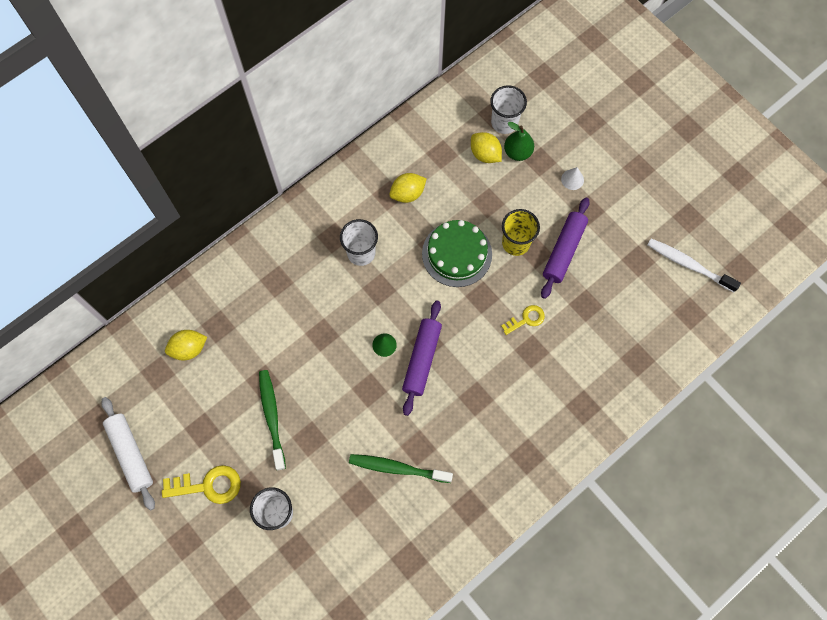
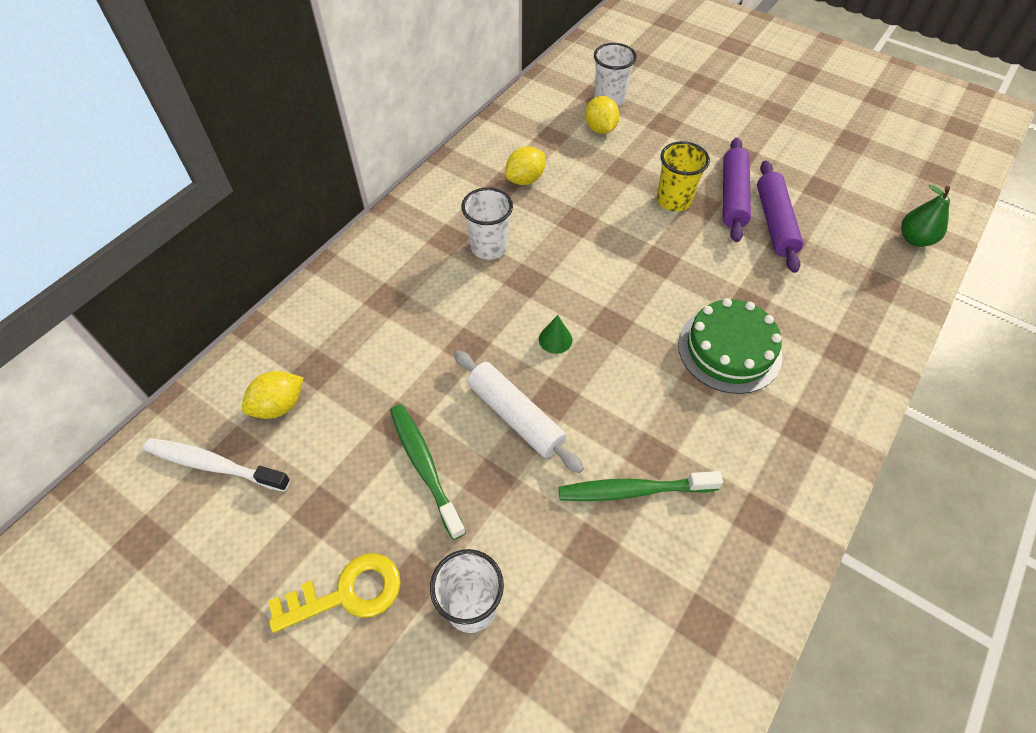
camera: 15 degrees left, 15 degrees down
white rolling pin [101,397,155,510] -> white rolling pin moved to [454,350,584,473]
purple rolling pin [402,300,442,416] -> purple rolling pin moved to [757,160,803,273]
green cake [422,220,492,287] -> green cake moved to [678,298,782,394]
yellow lemon [471,132,502,163] -> yellow lemon turned 45 degrees clockwise [585,96,619,134]
yellow key [501,305,545,335] -> none
green pear [504,122,534,161] -> green pear moved to [901,185,950,247]
white cone [561,167,584,190] -> none
white toothbrush [647,238,741,292] -> white toothbrush moved to [143,438,291,492]

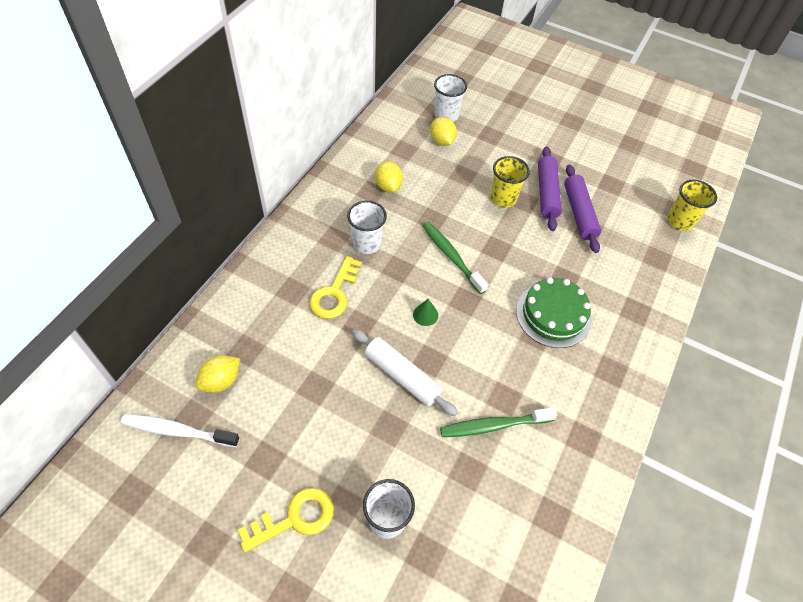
camera: 10 degrees left, 0 degrees up
green toothbrush [390,404,466,540] -> green toothbrush moved to [422,222,488,294]
yellow lemon [505,146,545,185] -> yellow lemon turned 60 degrees counterclockwise [375,161,403,192]
green pear [901,185,950,247] -> yellow cup [667,180,717,231]
none -> yellow key [309,256,362,319]

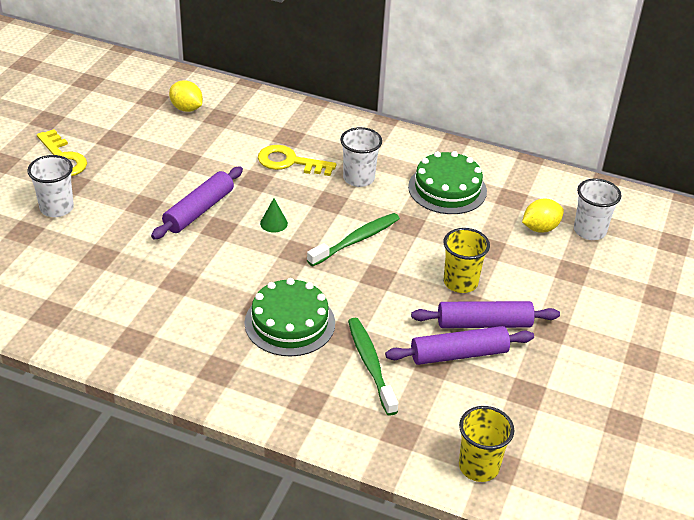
camera: 85 degrees right, 15 degrees down
white toothbrush [121,414,240,447] -> none
white rolling pin [352,329,458,416] -> purple rolling pin [151,167,243,239]
yellow lemon [375,161,403,192] -> green cake [408,151,487,214]
green toothbrush [440,407,557,437] -> green toothbrush moved to [348,318,398,416]

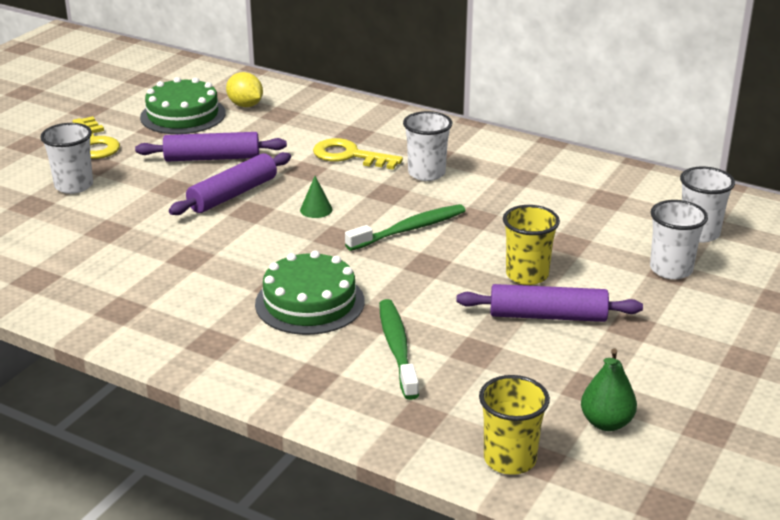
camera: 10 degrees right, 10 degrees down
purple rolling pin [385,326,534,365] -> purple rolling pin moved to [135,132,287,162]
green cake [408,151,487,214] -> green cake moved to [140,77,226,134]
yellow lemon [522,198,564,233] -> none
none -> green pear [581,349,637,431]
none -> white cup [650,200,708,279]

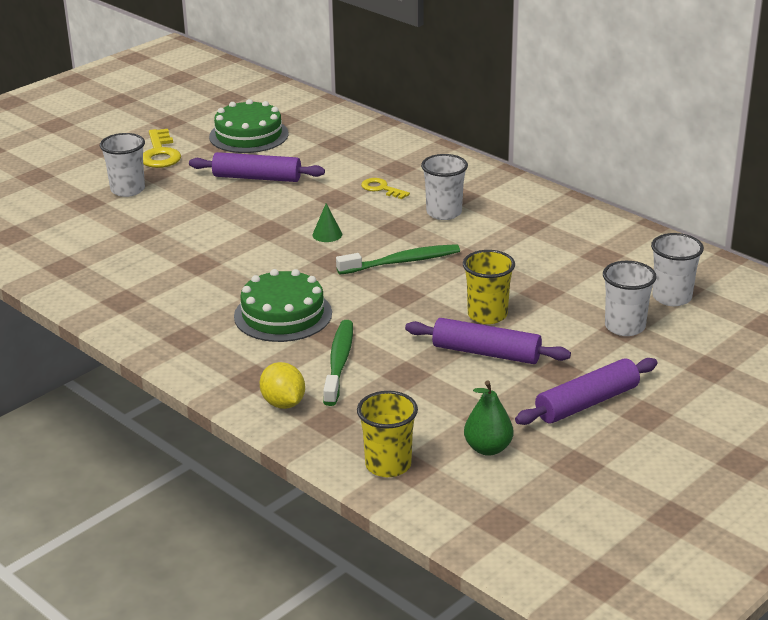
camera: 15 degrees right, 0 degrees up
purple rolling pin [169,152,291,215] -> purple rolling pin moved to [515,358,657,425]
yellow lemon [226,72,263,107] -> yellow lemon moved to [260,362,305,409]
yellow key [313,138,403,170] -> yellow key [361,178,410,199], size x0.62

